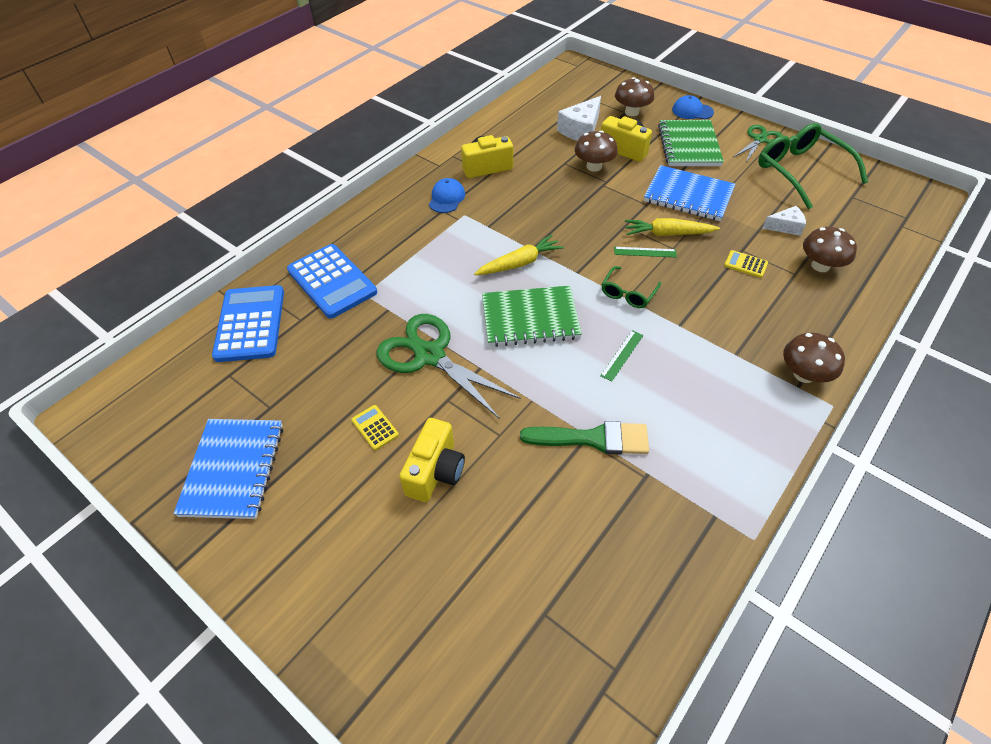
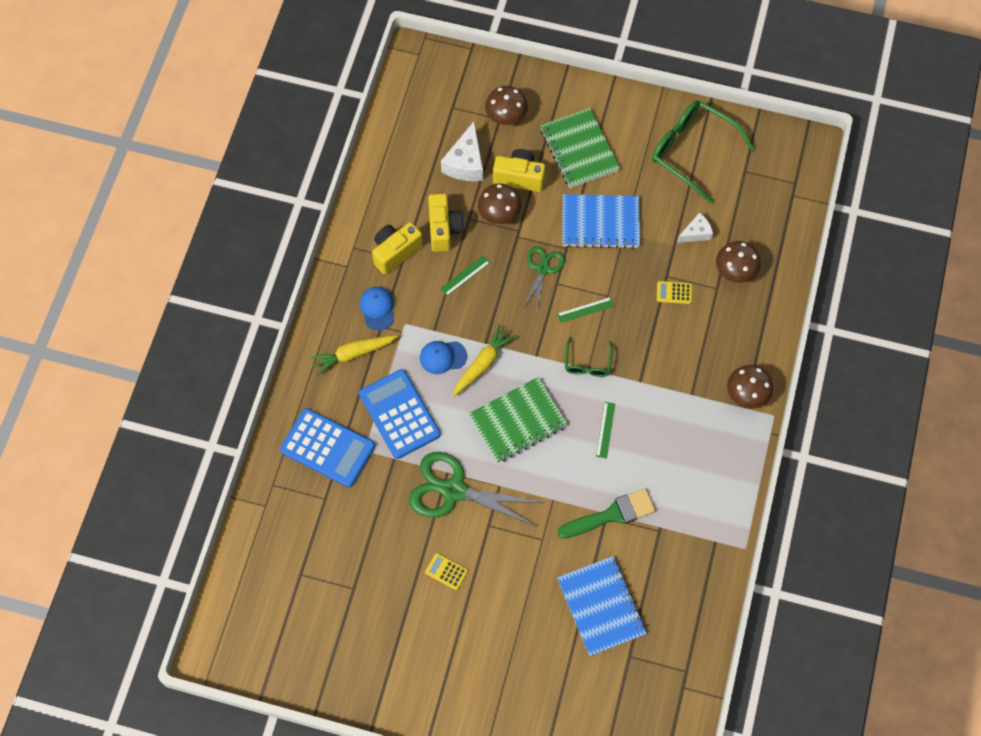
camera: 25 degrees left, 15 degrees up
blue notebook [174,419,283,519] -> blue notebook moved to [557,556,647,656]
blue calculator [212,285,284,362] -> blue calculator moved to [359,369,441,459]
yellow camera [399,418,465,502] -> yellow camera moved to [428,194,464,252]
yellow carrot [625,218,720,236] -> yellow carrot moved to [310,335,398,375]
blue cap [672,95,714,119] -> blue cap moved to [420,341,467,374]
green scissors [733,125,783,162] -> green scissors moved to [523,246,565,312]
none -> green ruler [440,256,490,296]

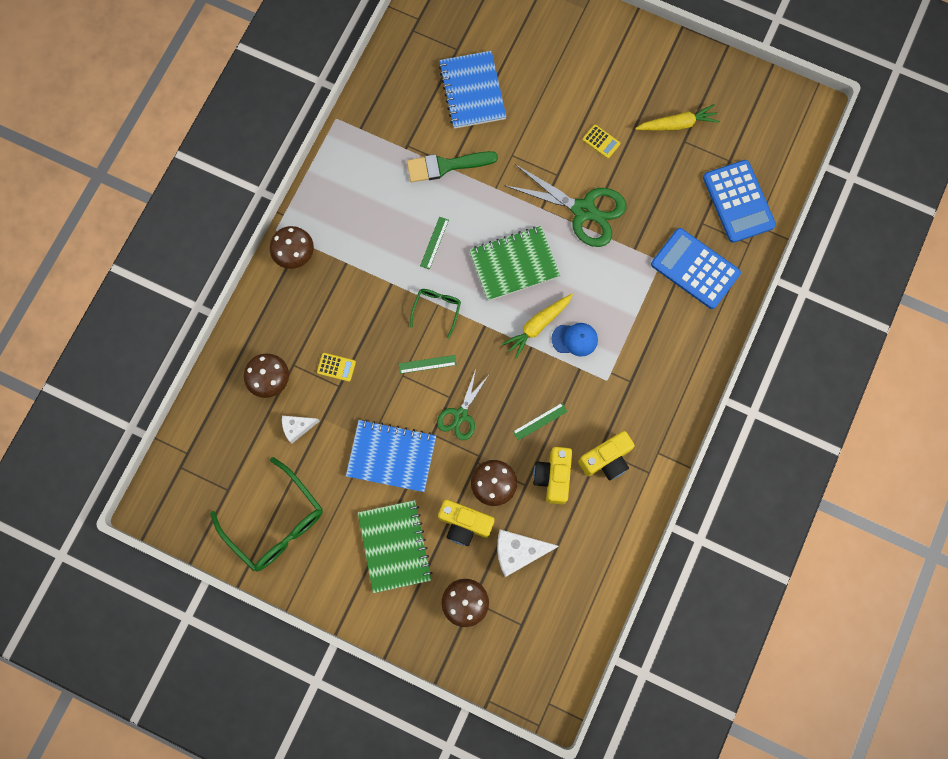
camera: 170 degrees left, 10 degrees up
yellow carrot [310,335,398,375] -> yellow carrot moved to [635,104,720,131]
blue calculator [359,369,441,459] -> blue calculator moved to [703,160,776,243]
blue cap [360,287,394,330] -> none
white cheese [441,122,483,181] -> white cheese turned 120 degrees counterclockwise [497,529,559,577]

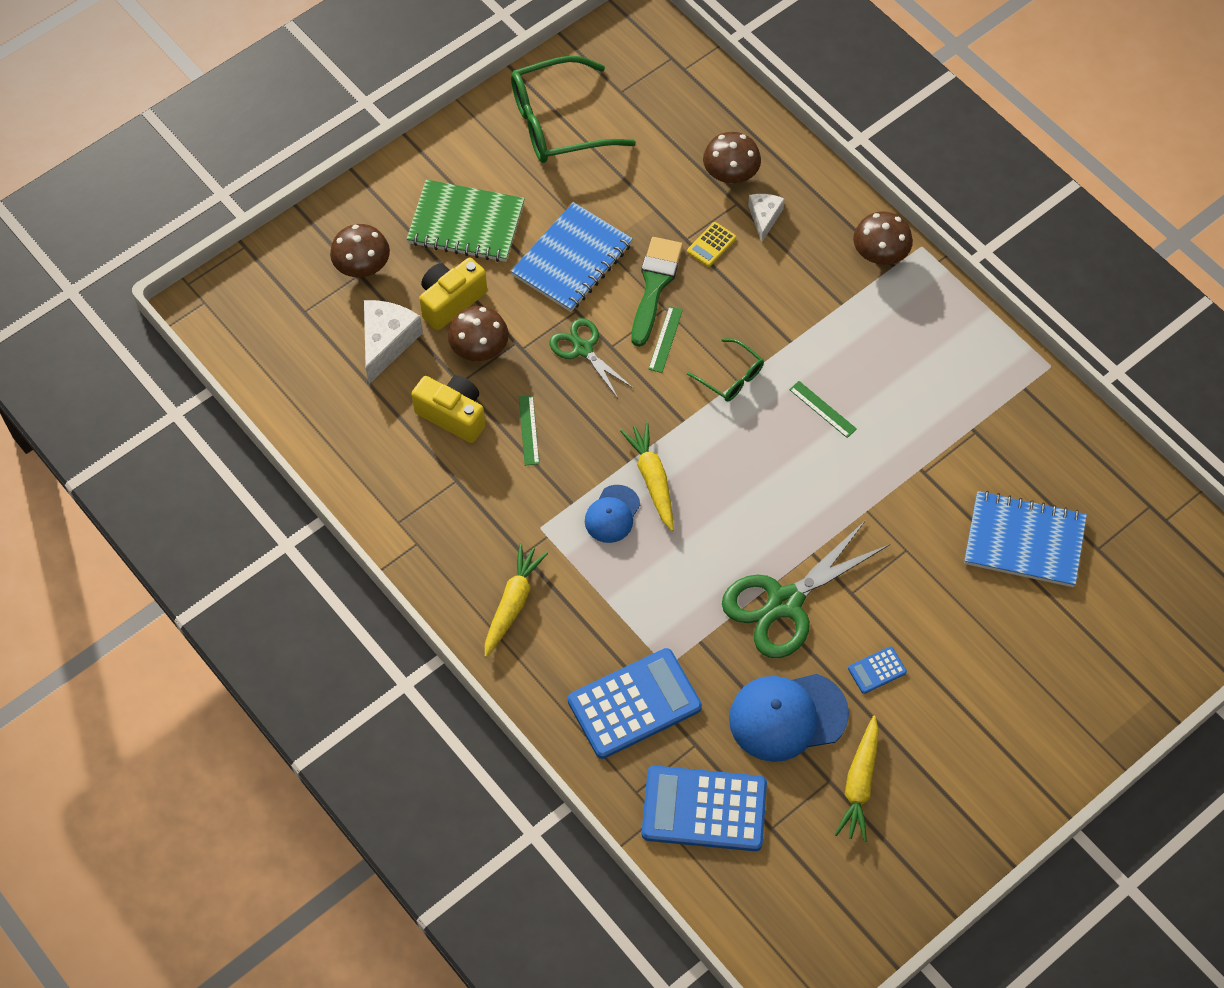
camera: 115 degrees right, 15 degrees down
white cheese [282,416,320,444] -> white cheese moved to [748,194,785,242]
green brush [407,151,498,182] -> green brush moved to [631,237,683,347]
green notebook [469,226,560,301] -> none
yellow camera [578,431,635,481] -> none
yellow calculator [582,125,620,159] -> blue calculator [848,646,907,694]
none -> yellow carrot [485,543,548,658]
none -> blue cap [729,674,849,762]

